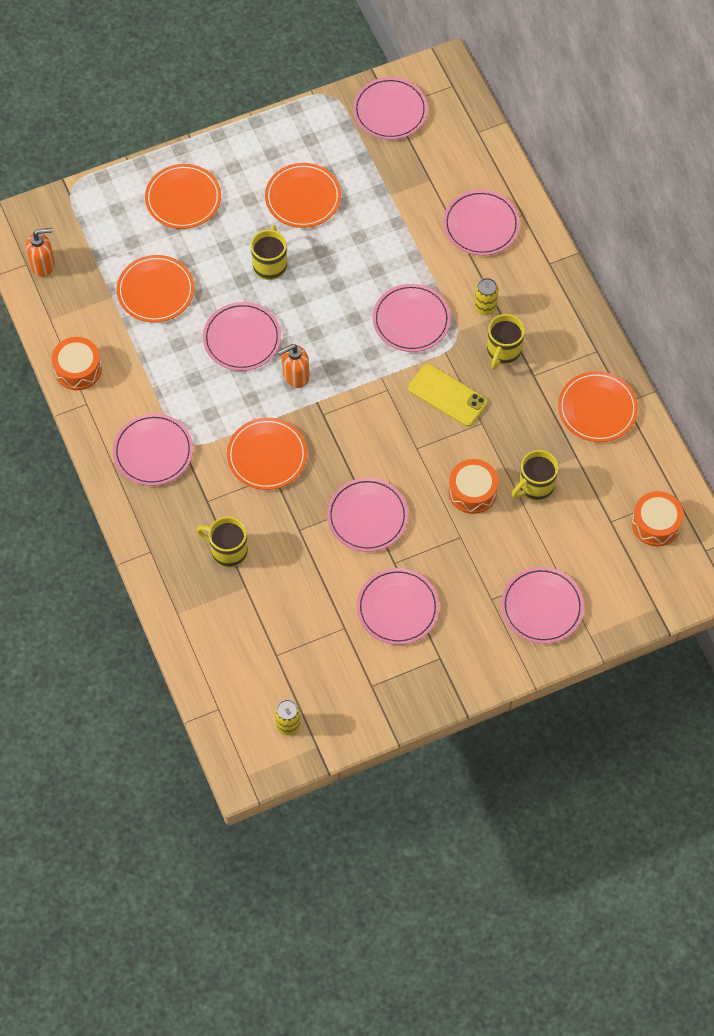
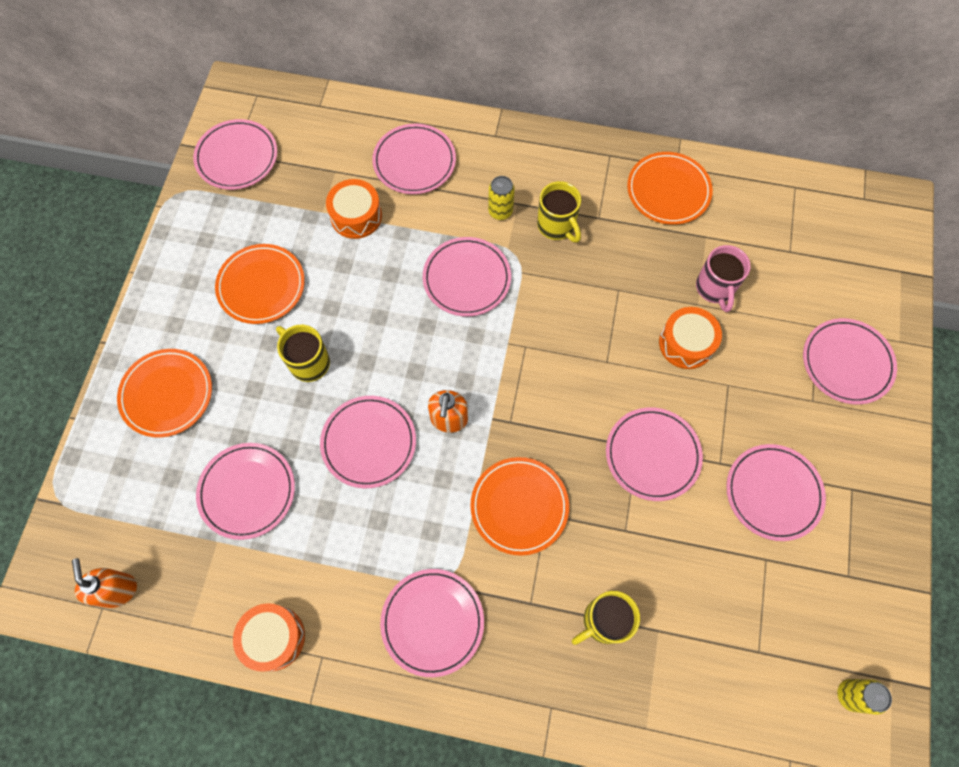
camera: 55 degrees left, 5 degrees up
orange soap dispenser [26,228,55,277] -> orange soap dispenser turned 45 degrees counterclockwise [72,558,137,608]
orange plate [117,255,194,323] -> pink plate [196,443,295,540]
yellow phone [408,364,488,427] -> none
yellow mug [511,450,559,501] -> pink mug [696,245,751,312]
orange drum [632,491,684,546] -> orange drum moved to [326,179,382,239]

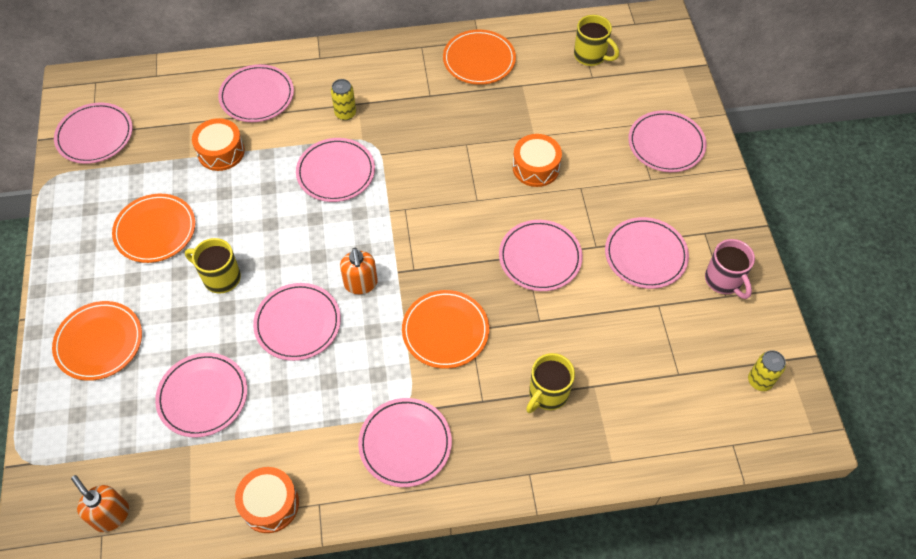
camera: 20 degrees left, 10 degrees down
yellow mug [537,181,581,243] -> yellow mug moved to [574,15,619,66]
pink mug [696,245,751,312] -> pink mug moved to [705,239,755,299]

